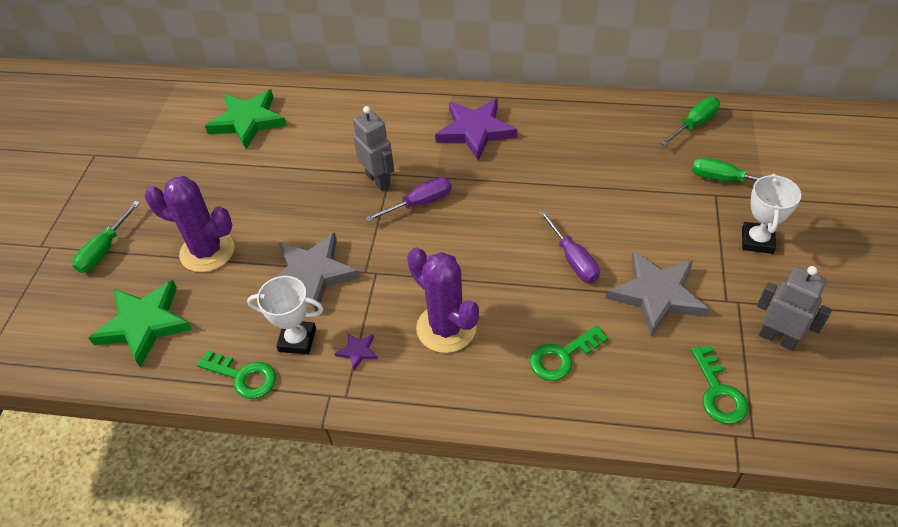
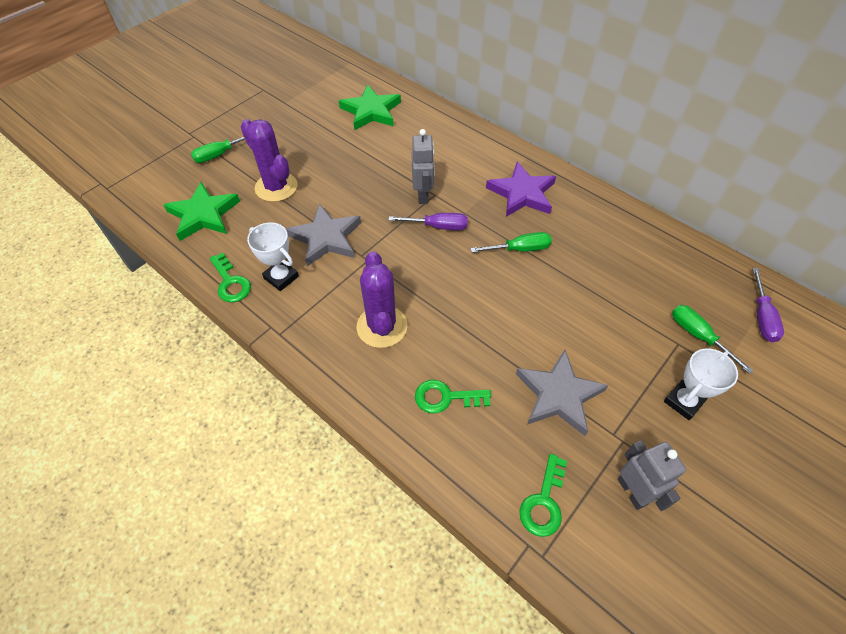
camera: 30 degrees right, 5 degrees up
purple star [335,333,378,371] -> none
purple screwdriver [539,210,600,283] -> purple screwdriver moved to [752,268,784,342]
green screwdriver [660,97,720,146] -> green screwdriver moved to [470,232,552,253]

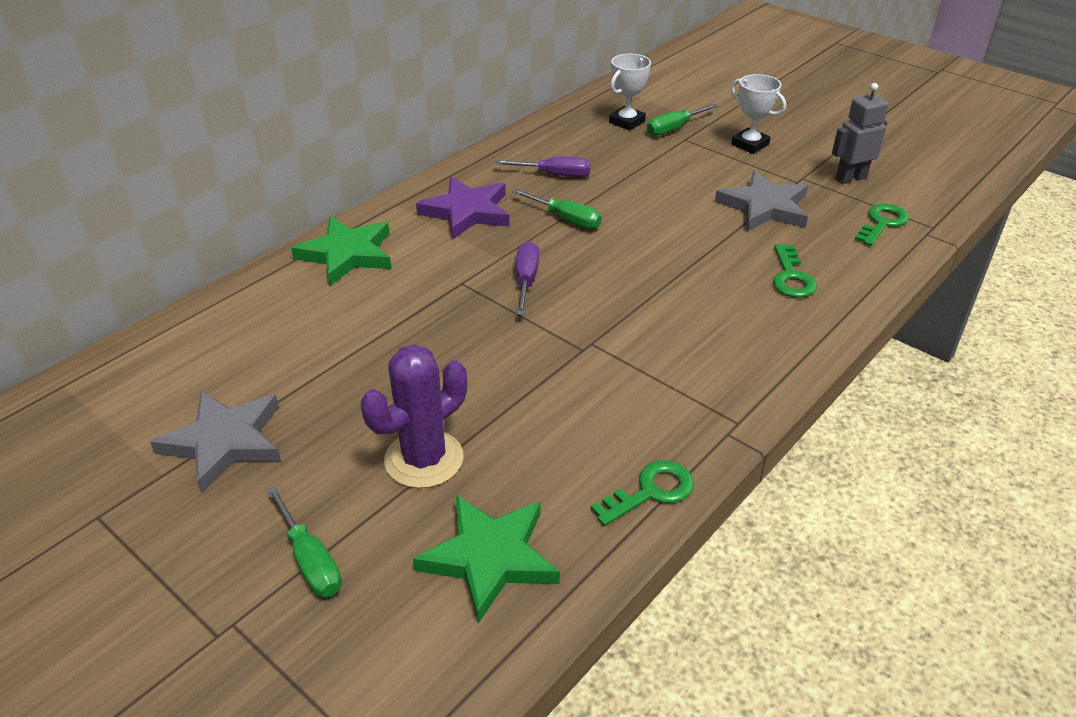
camera: 90 degrees left, 15 degrees down
white trophy [247,222,299,291] -> white trophy moved to [609,54,651,131]
grey star [286,203,361,266] -> grey star moved to [150,391,281,494]
green star [339,85,401,130] -> green star moved to [291,217,391,286]
purple cactus [357,251,407,348] -> none
grey robot [412,129,435,204] -> none
green screwdriver [470,232,552,253] -> green screwdriver turned 135 degrees clockwise [512,189,602,229]
green key [519,454,567,537] -> green key turned 75 degrees counterclockwise [855,204,909,246]
purple screwdriver [752,268,784,342] -> purple screwdriver moved to [495,157,590,177]

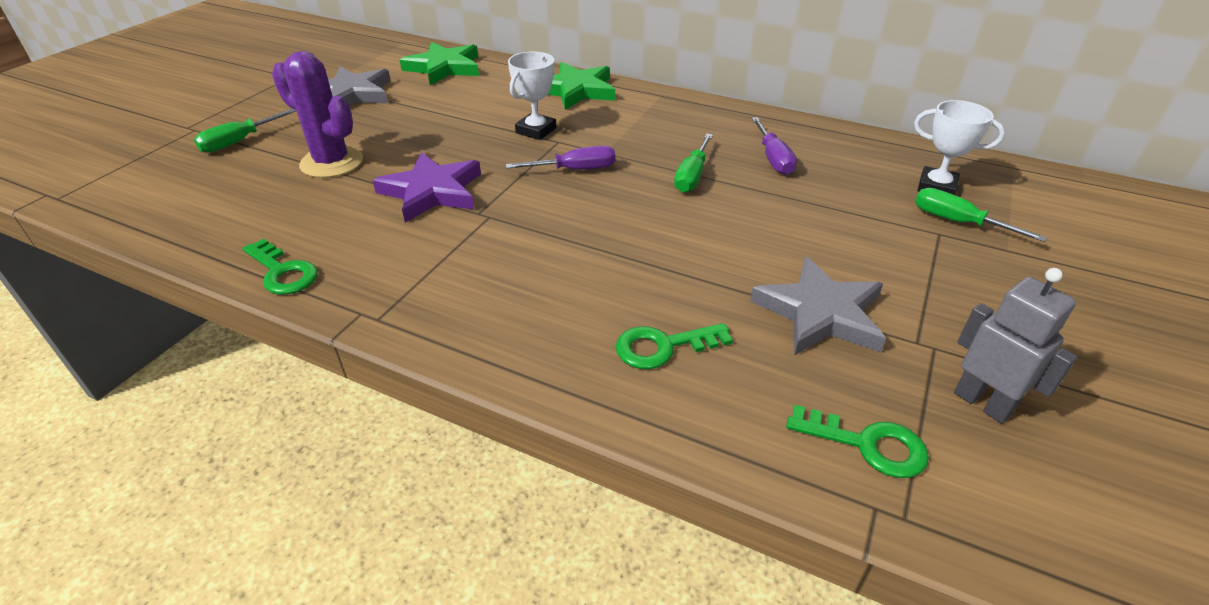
camera: 75 degrees right, 0 degrees up
green star [413,495,560,623] -> green star moved to [400,42,479,85]
purple star [416,177,509,239] -> purple star moved to [372,152,481,223]
white trophy [731,74,786,154] -> white trophy moved to [508,52,556,140]

